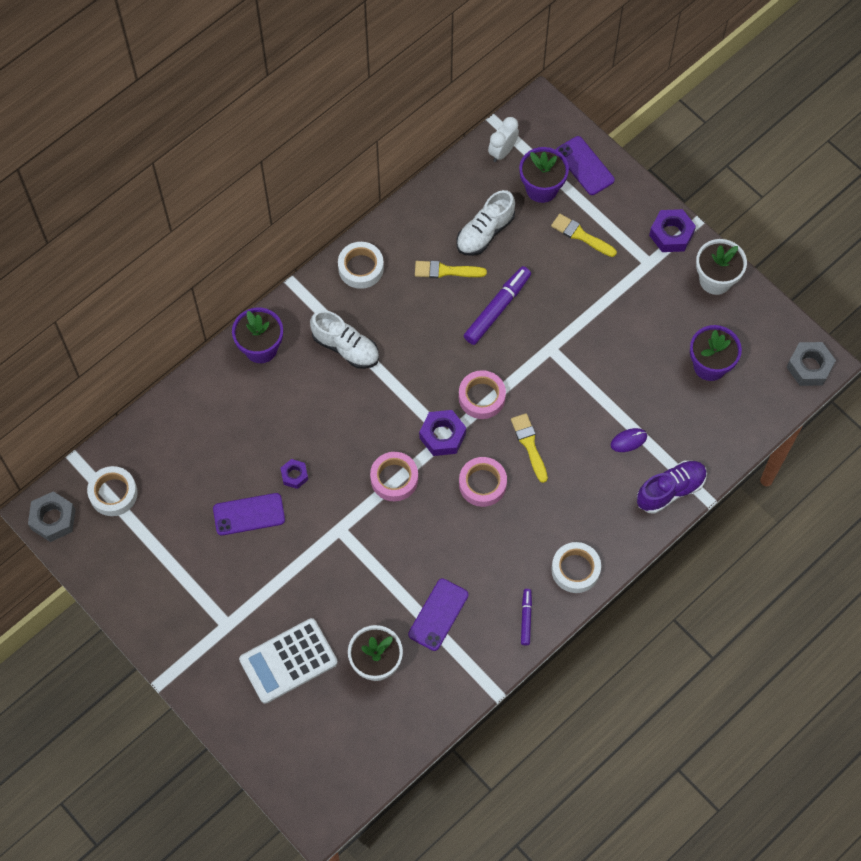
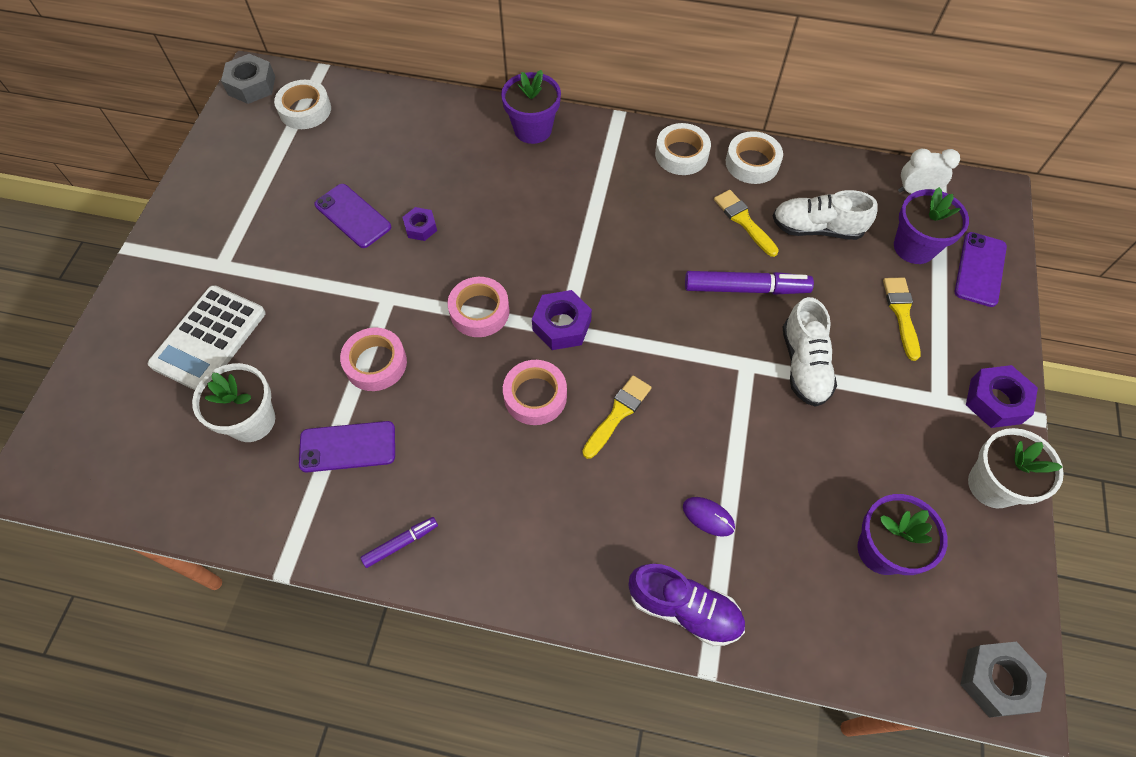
camera: 55 degrees right, 5 degrees down
white calculator [239,618,338,704] -> white calculator turned 90 degrees counterclockwise [148,285,266,390]
white shoe [310,310,379,369] -> white shoe moved to [782,297,837,407]
pink tape [459,370,506,419] -> pink tape moved to [340,327,407,391]
white tape [551,542,601,593] -> white tape moved to [726,131,783,184]

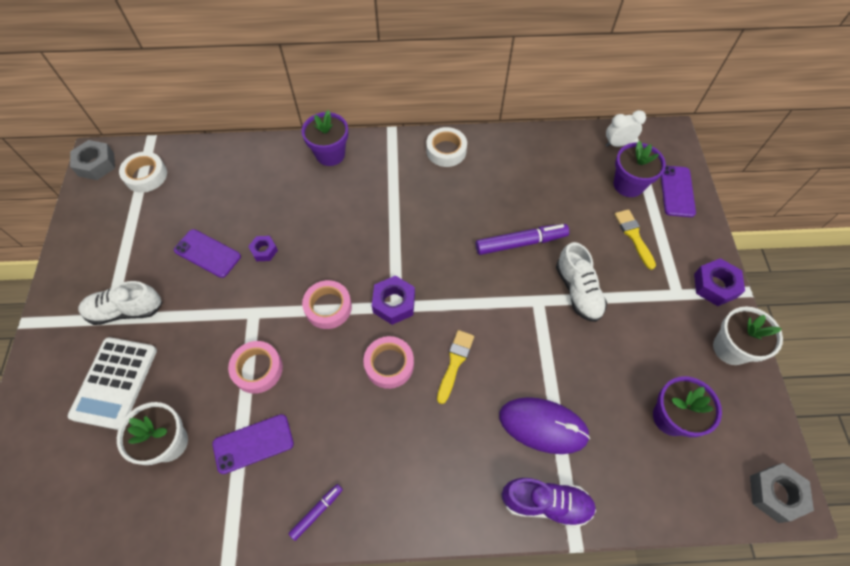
camera: 15 degrees left, 0 degrees up
purple mouse [683,497,735,537] -> purple mouse [499,397,590,454], size x2.11
yellow brush [714,190,779,257] -> none
white tape [726,131,783,184] -> none
white shoe [773,190,878,240] -> white shoe moved to [78,281,162,325]

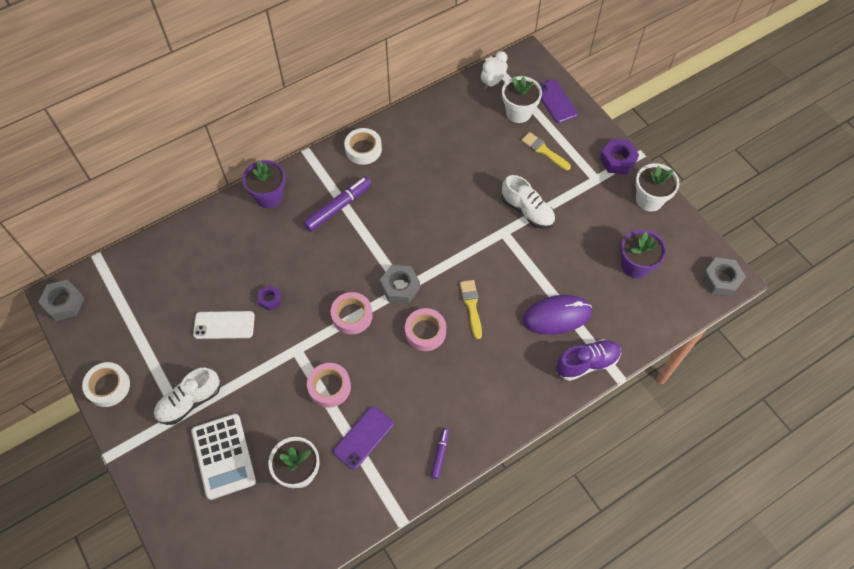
camera: 30 degrees left, 0 degrees up
white tape [119,151,167,193] -> white tape moved to [82,362,130,407]
purple phone [174,229,241,278] -> white phone [193,311,255,339]
purple nut [372,275,415,325] -> grey nut [380,265,420,304]
purple marker [476,224,569,255] -> purple marker moved to [303,177,372,232]
purple flower pot [614,141,666,197] -> white flower pot [502,76,542,123]

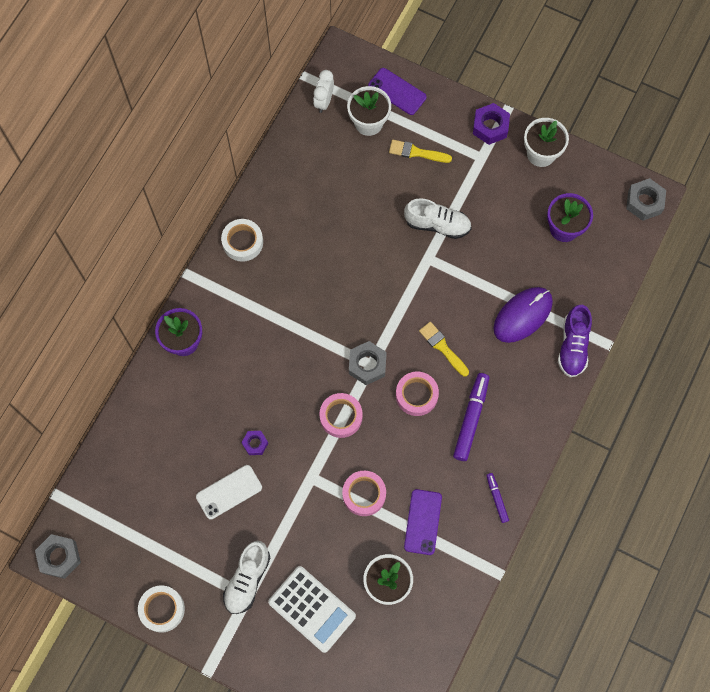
camera: 30 degrees left, 10 degrees up
purple marker [303,177,372,232] -> purple marker moved to [453,373,489,461]
purple shoe [556,339,621,381] -> purple shoe turned 150 degrees clockwise [558,305,592,377]

